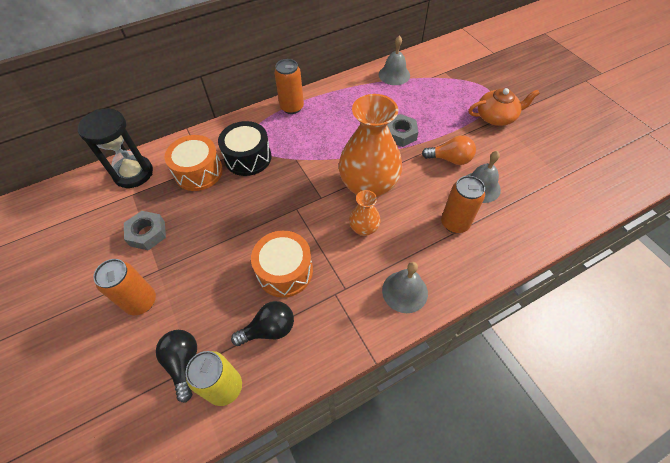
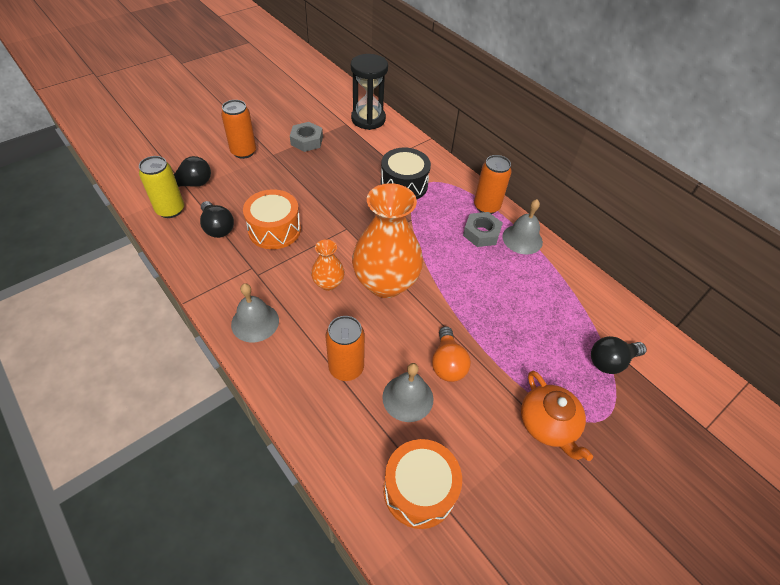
camera: 75 degrees right, 5 degrees down
orange drum [165,135,223,191] -> orange drum moved to [383,439,462,529]
grey bell [379,36,410,85] -> grey bell moved to [502,199,543,254]
grey nut [387,114,418,147] -> grey nut moved to [463,212,503,247]
none -> black light bulb [591,336,647,374]

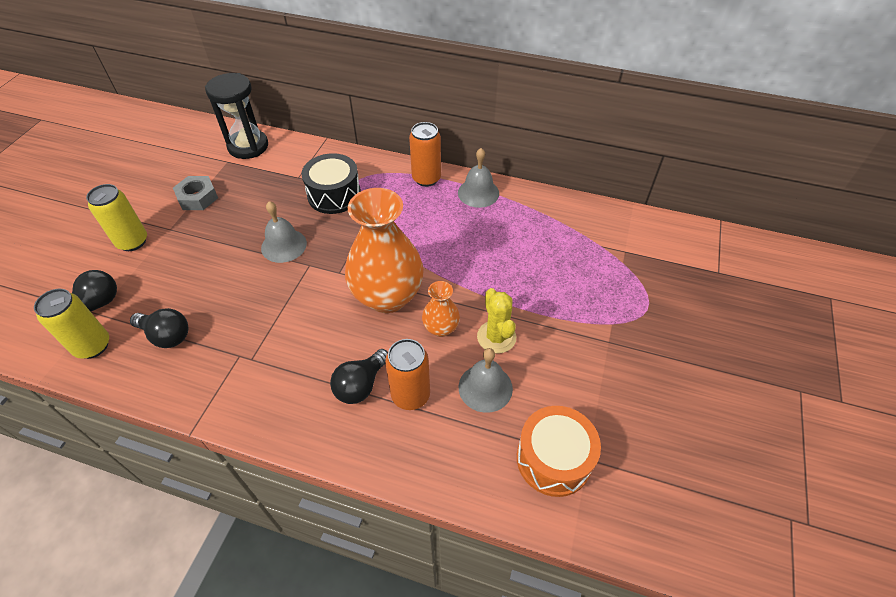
camera: 30 degrees left, 0 degrees up
orange can [221,100,256,159] -> yellow can [86,184,147,251]
grey bell [231,283,279,342] -> grey bell moved to [261,201,307,263]
orange drum [243,189,301,249] -> none
orange vase [311,239,345,291] -> orange vase moved to [422,281,460,337]
orange light bulb [432,326,471,382] -> yellow cactus [477,288,516,354]
grey nut [463,212,503,247] -> none
orange teapot [521,371,593,461] -> none
black light bulb [591,336,647,374] -> black light bulb moved to [330,349,388,404]

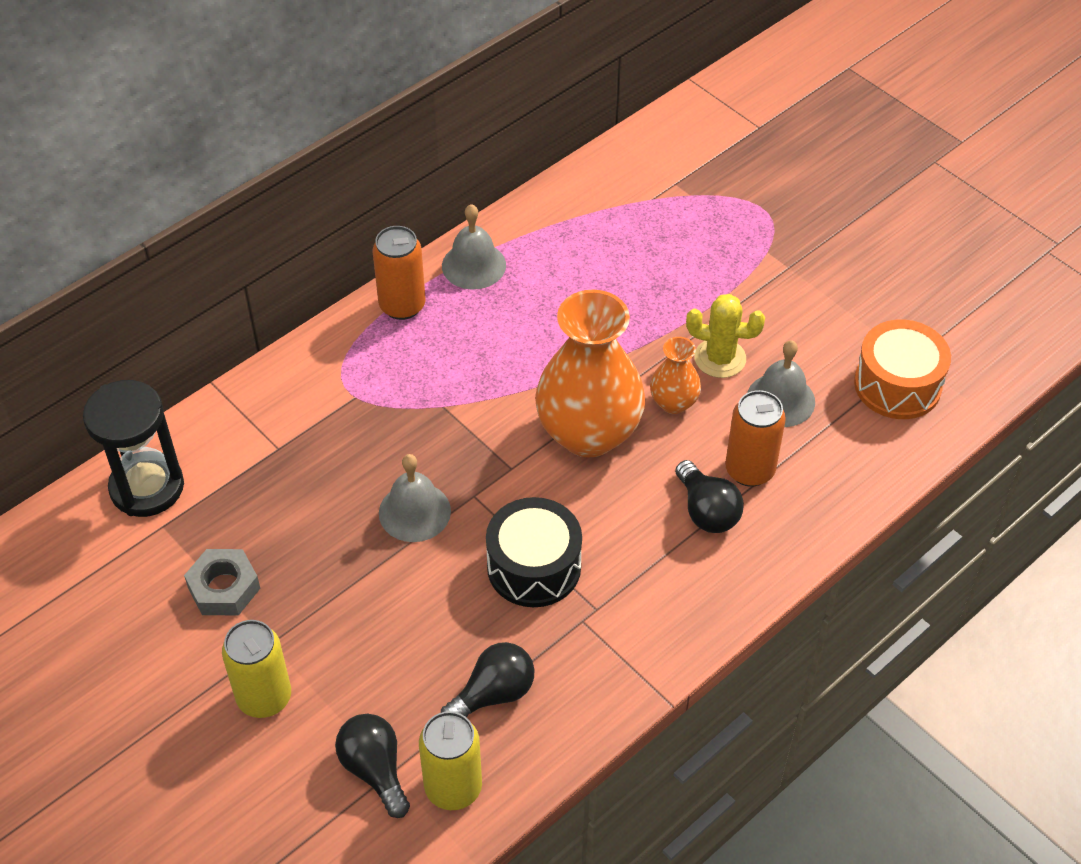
camera: 60 degrees left, 0 degrees up
black drum [301,153,361,214] -> black drum moved to [486,497,582,607]

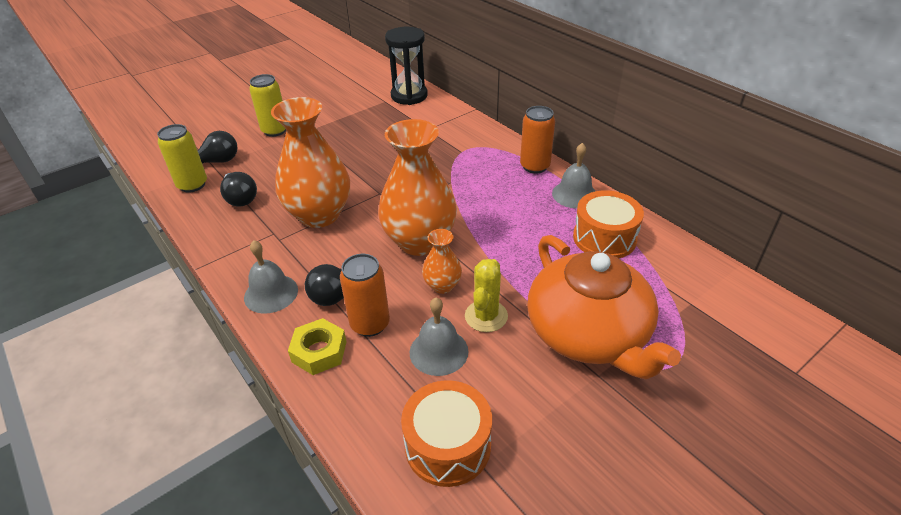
camera: 95 degrees right, 10 degrees down
grey nut [184,549,261,615] -> none
grey bell [379,454,451,542] -> grey bell moved to [244,240,298,314]
black drum [486,497,582,607] -> orange vase [271,97,350,228]
none -> yellow nut [288,318,347,375]
none -> orange teapot [527,235,681,380]
none -> orange drum [573,190,644,258]

